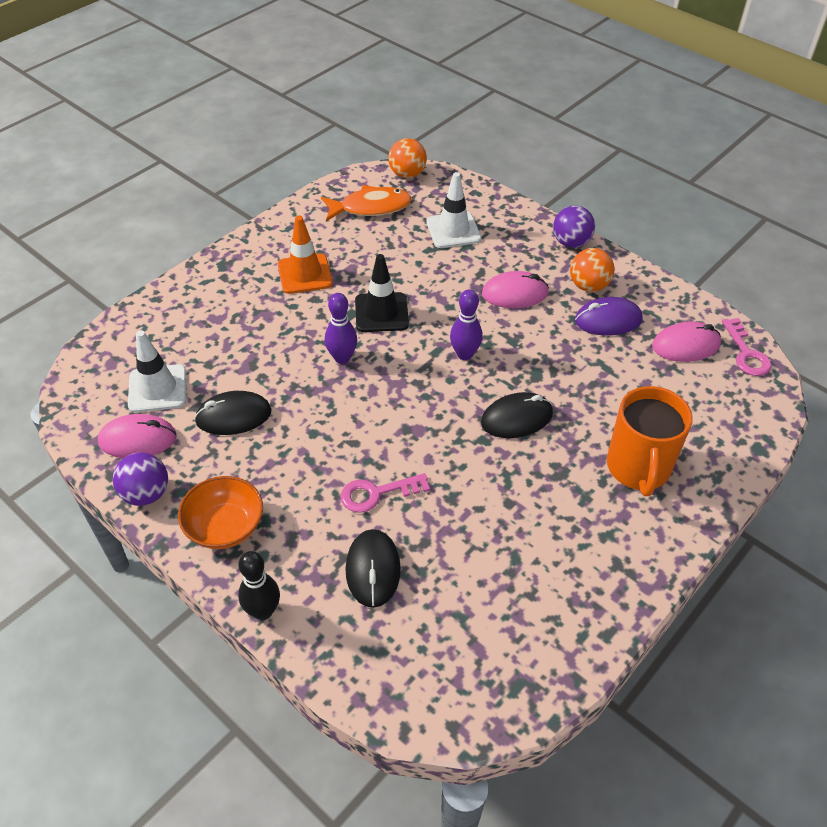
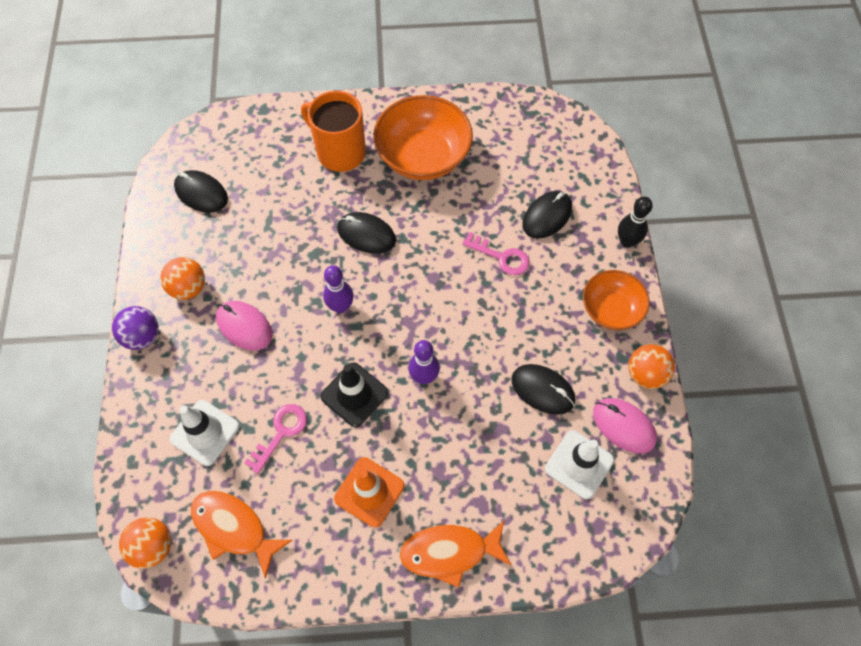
camera: 135 degrees left, 15 degrees up
purple ball [113,452,168,506] -> orange ball [628,344,675,389]
purple mouse [575,297,643,336] -> none
orange mug [607,386,693,496] -> orange mug turned 105 degrees counterclockwise [301,91,366,172]
pink mouse [652,321,721,362] -> black mouse [174,170,228,213]
pink key [722,318,772,376] -> pink key moved to [244,404,307,474]
none -> orange bowl [373,95,473,180]
none -> orange fish [400,521,512,588]

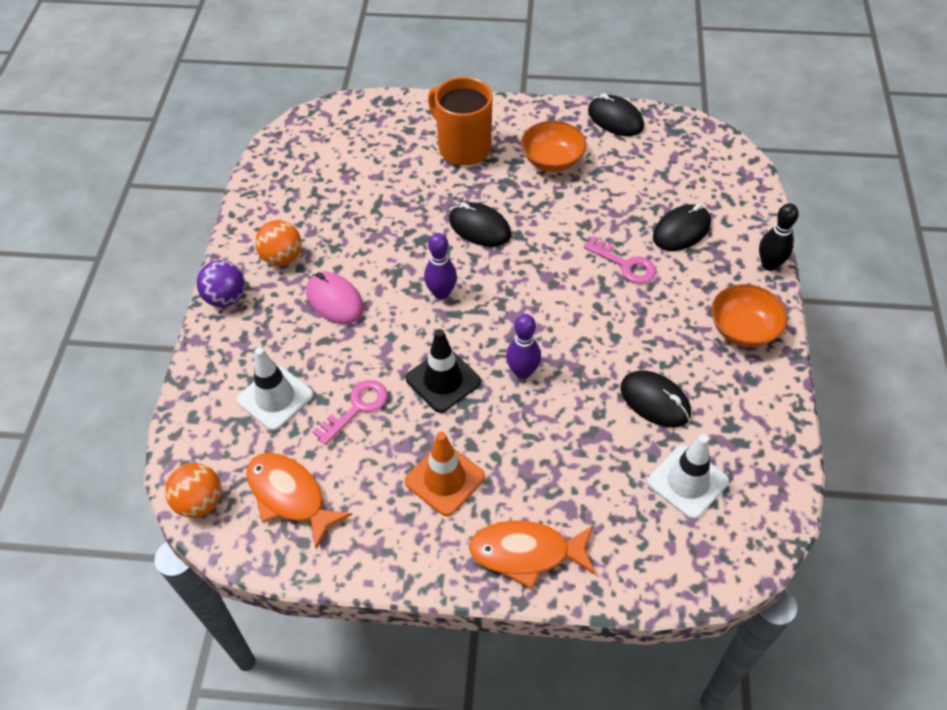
camera: 10 degrees right, 10 degrees down
black mouse [174,170,228,213] -> black mouse moved to [588,93,644,136]
orange bowl [373,95,473,180] -> orange bowl [521,121,586,172], size x0.62
pink mouse [593,398,657,453] -> none
orange ball [628,344,675,389] -> none

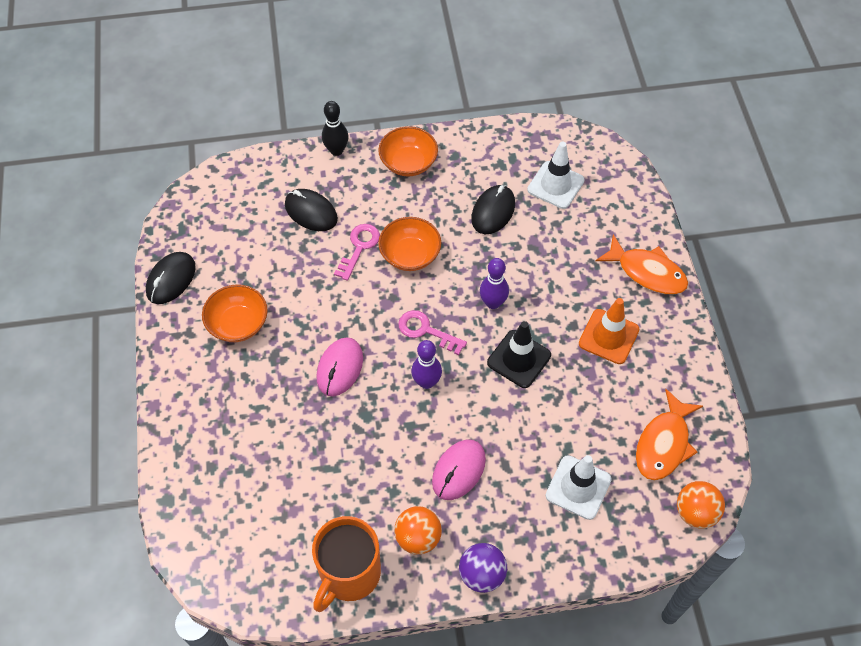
camera: 105 degrees left, 5 degrees up
pink key [312,380,388,445] -> pink key moved to [398,310,467,355]
orange mug [428,77,492,166] -> orange mug moved to [312,516,381,612]
black mouse [449,202,511,247] -> pink mouse [317,337,363,396]
orange fish [469,520,596,589] -> orange fish turned 45 degrees counterclockwise [596,234,688,295]
none -> orange bowl [378,217,441,271]

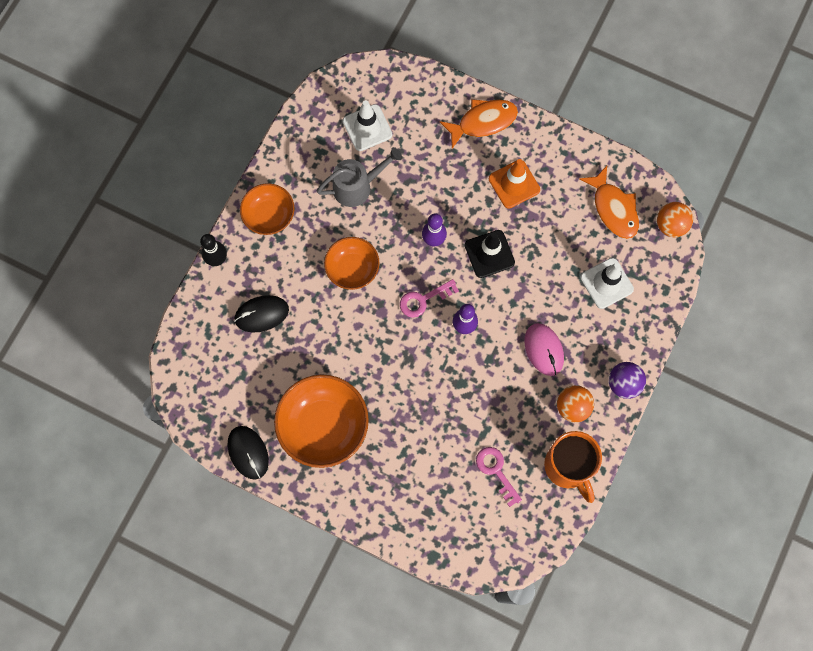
camera: 55 degrees left, 15 degrees up
orange bowl [202,284,268,342] -> orange bowl [274,375,369,468], size x1.63
pink mouse [317,337,363,396] -> none
pink key [334,224,380,281] -> pink key moved to [476,447,522,507]
black mouse [471,185,515,234] -> grey watering can [317,147,402,207]

